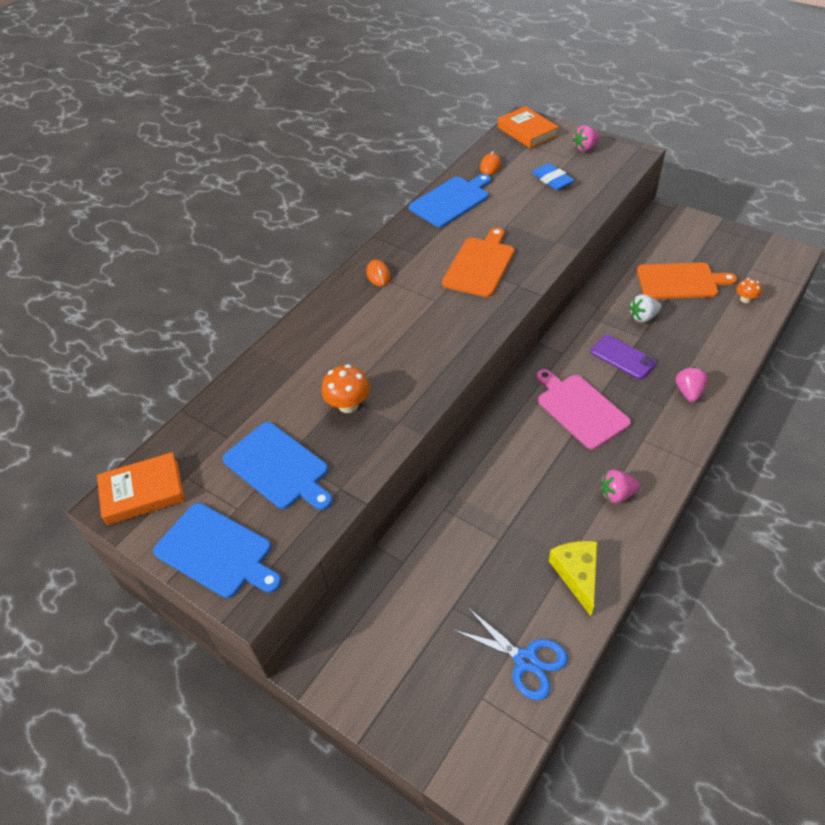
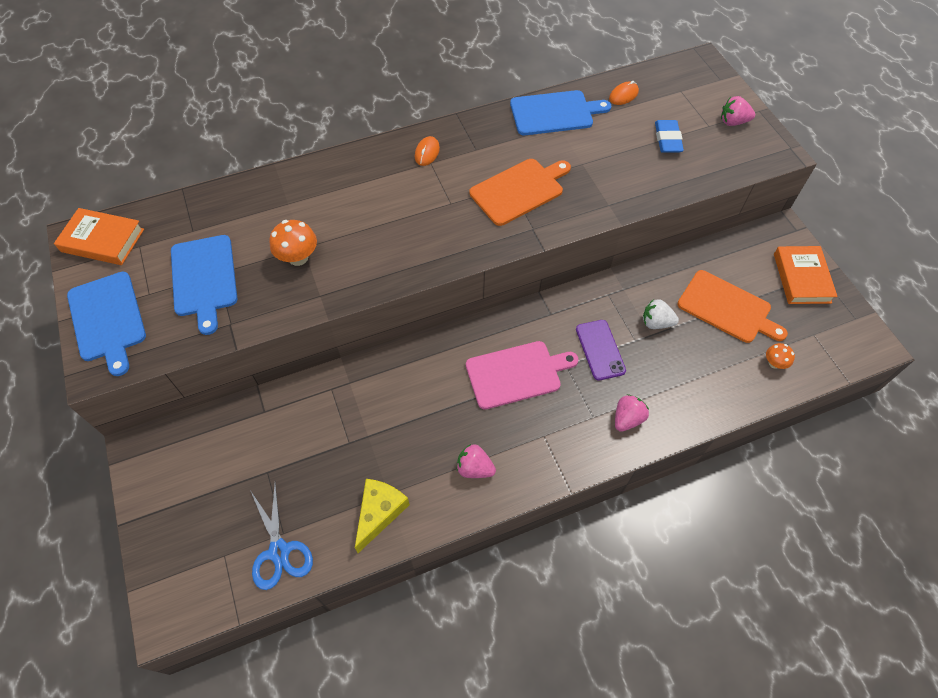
camera: 30 degrees right, 10 degrees up
orange book [498,106,559,149] -> orange book moved to [774,246,838,304]
pink cutting board [536,369,631,449] -> pink cutting board turned 75 degrees clockwise [466,341,578,410]

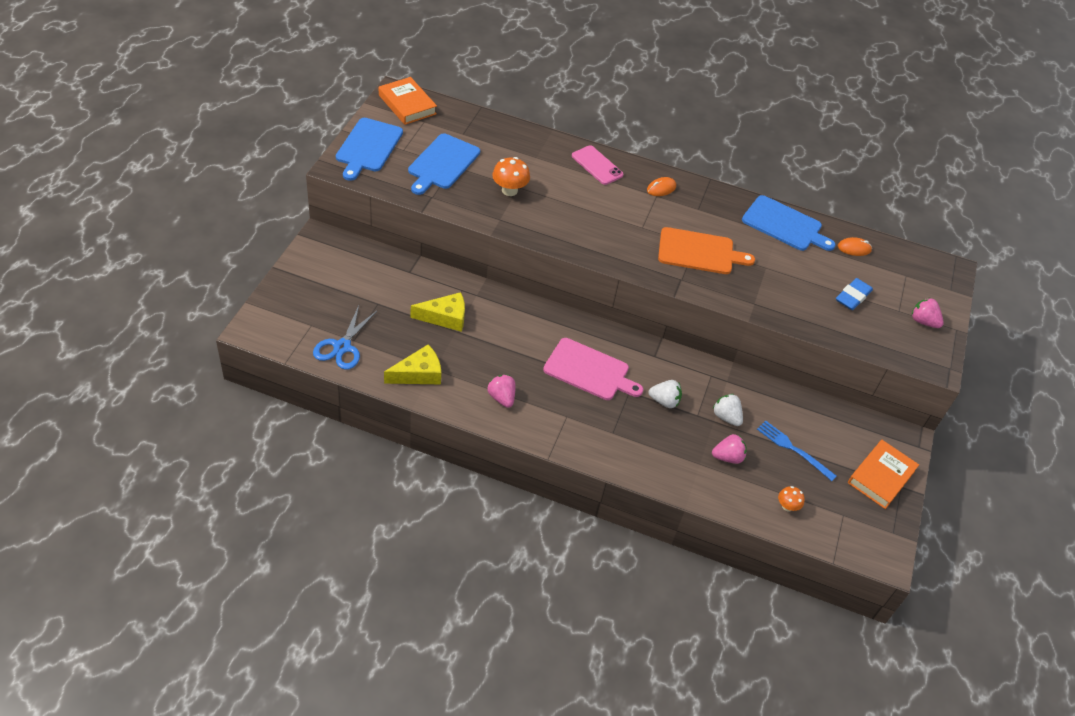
camera: 35 degrees right, 10 degrees down
purple phone [576,320,626,381] -> white strawberry [648,380,682,408]
pink strawberry [615,394,649,432] -> pink strawberry moved to [712,434,747,464]
orange cutting board [677,270,788,343] -> blue fork [757,421,837,481]
none -> yellow cheese [411,292,465,332]
none -> pink phone [572,145,623,185]

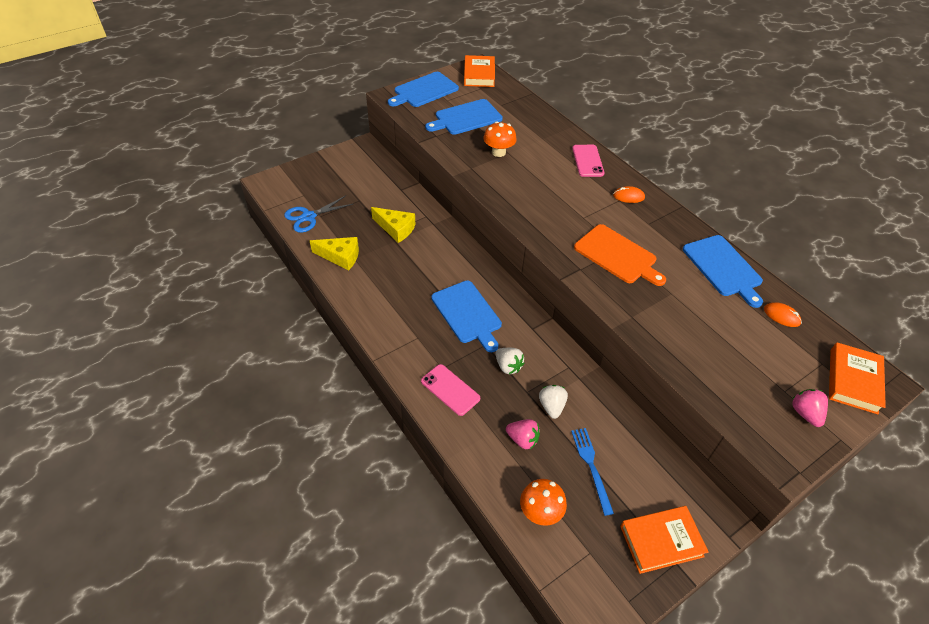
camera: 40 degrees right, 0 degrees up
pink strawberry [487,375,515,408] -> none
pink cutting board [543,338,644,400] -> blue cutting board [431,281,502,352]
orange mushroom [778,486,805,511] -> orange mushroom [520,479,567,526], size x1.65
blue eraser [836,278,873,310] -> none
none -> pink phone [421,364,480,416]
none -> orange book [829,342,886,415]

